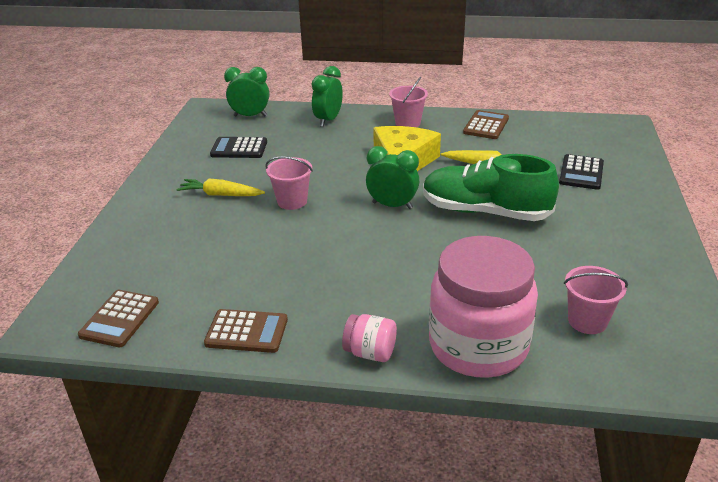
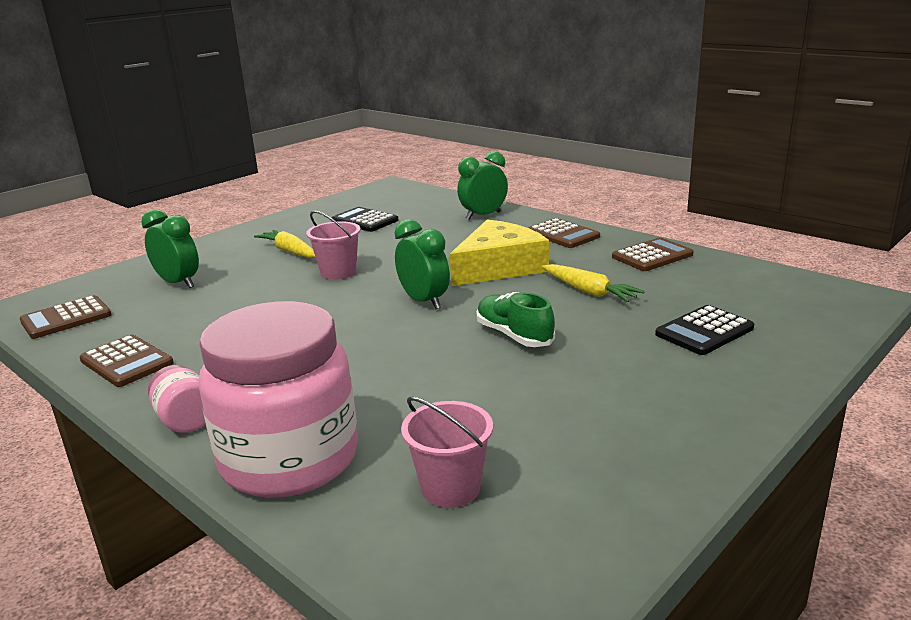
camera: 35 degrees right, 10 degrees down
green clock [224,67,269,117] -> green clock moved to [141,209,199,288]
pink bucket [389,76,428,127] -> brown calculator [528,218,600,248]
green shoe [423,154,559,221] -> green shoe [477,292,555,347], size x0.57

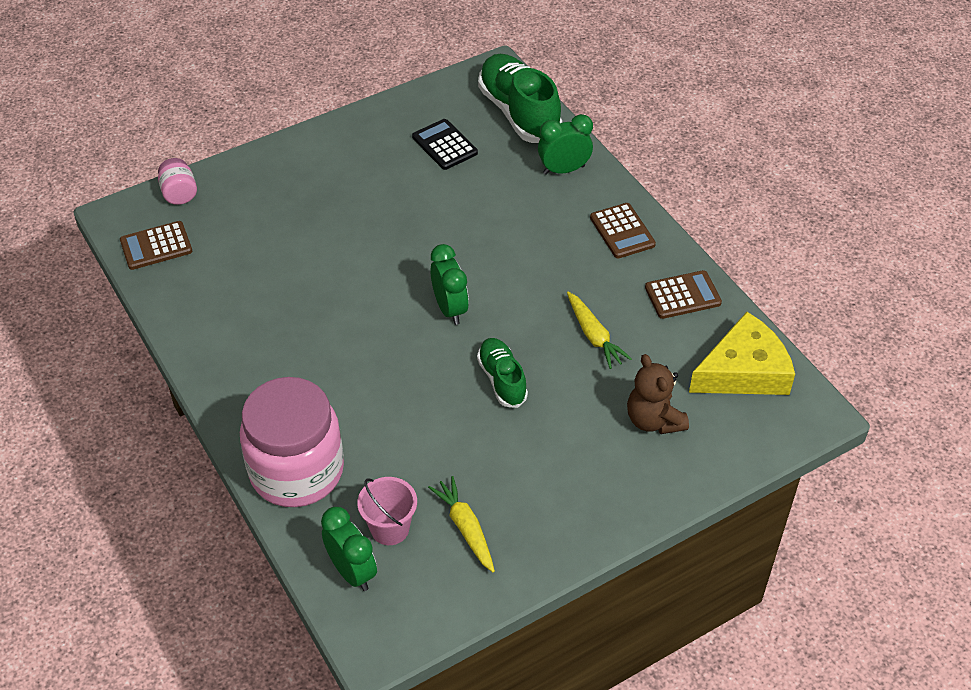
camera: 15 degrees right, 25 degrees up
brown calculator [80,335,174,387] -> none
green clock [141,209,199,288] -> green clock moved to [321,507,377,591]
pink jar [148,365,206,433] -> pink jar moved to [158,158,197,205]
yellow carrot [254,230,315,258] -> yellow carrot moved to [428,476,495,572]
pink bucket [306,211,361,280] -> none
yellow cheese [450,220,549,286] -> yellow cheese moved to [689,312,795,395]
black calculator [655,305,754,355] -> brown teddy bear [627,354,689,434]
none -> green shoe [478,54,562,143]

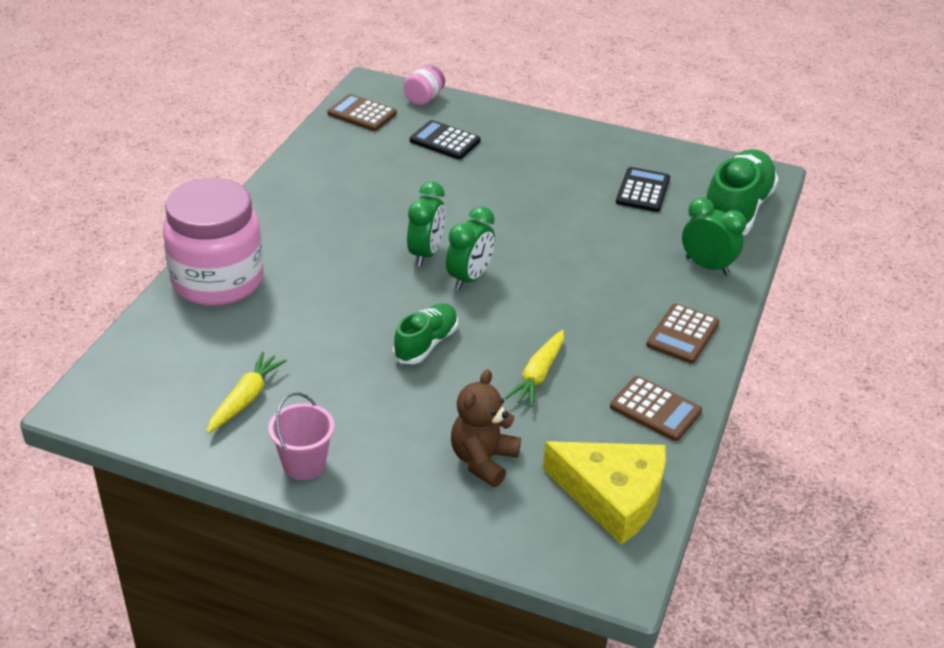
camera: 50 degrees right, 10 degrees down
green clock [321,507,377,591] -> green clock moved to [407,181,445,266]
pink bucket [357,477,417,545] -> pink bucket moved to [268,392,335,480]
none -> black calculator [410,120,481,159]

